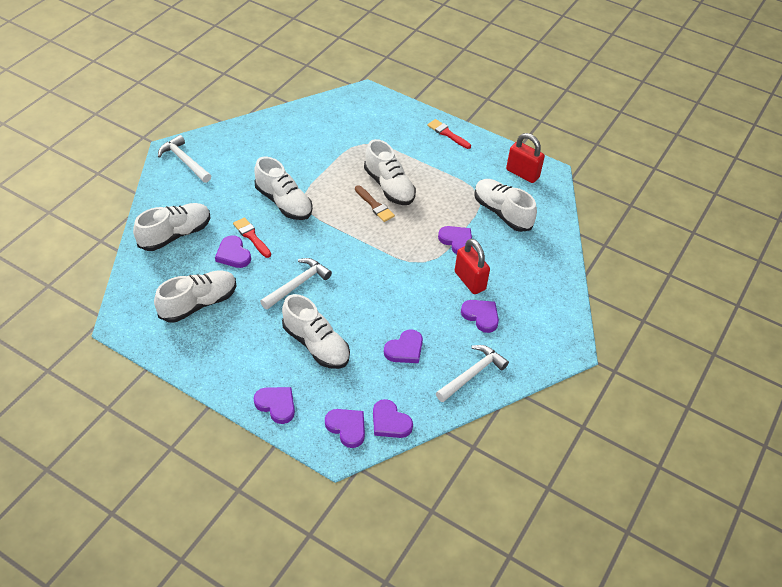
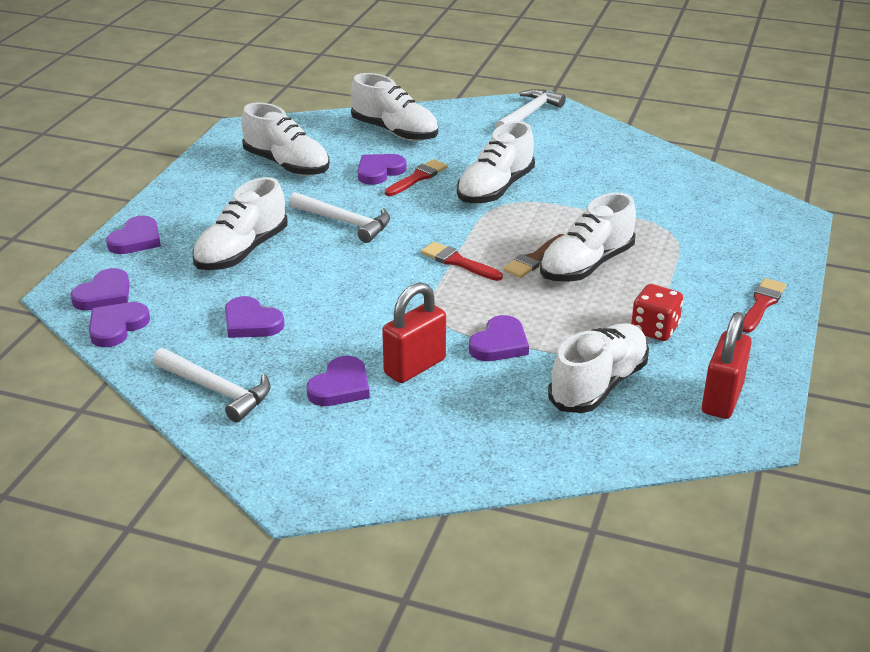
camera: 80 degrees right, 15 degrees down
none -> red brush [421,242,503,281]
none -> red dice [631,284,683,341]

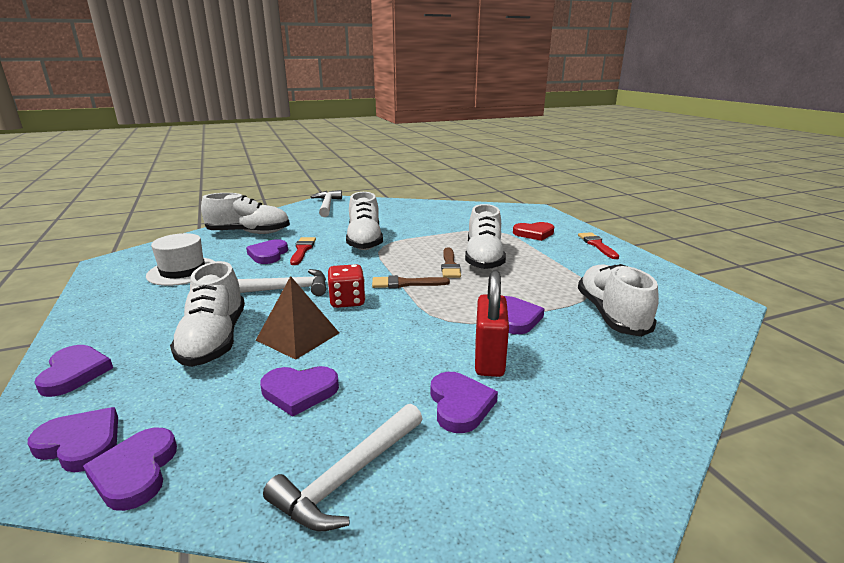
camera: 40 degrees left, 10 degrees down
purple heart [70,268,130,310] -> purple heart turned 60 degrees counterclockwise [27,407,118,472]
white hammer [153,348,271,422] -> white hammer turned 135 degrees clockwise [263,404,422,531]
white shoe [241,102,330,176] -> white hat [146,233,216,286]
red brush [421,242,503,281] -> brown brush [372,275,450,288]
red dice [631,284,683,341] -> red dice moved to [328,264,366,308]
red padlock [702,312,752,419] -> none
none -> brown pyramid [256,276,339,360]
none -> red heart [513,222,554,241]

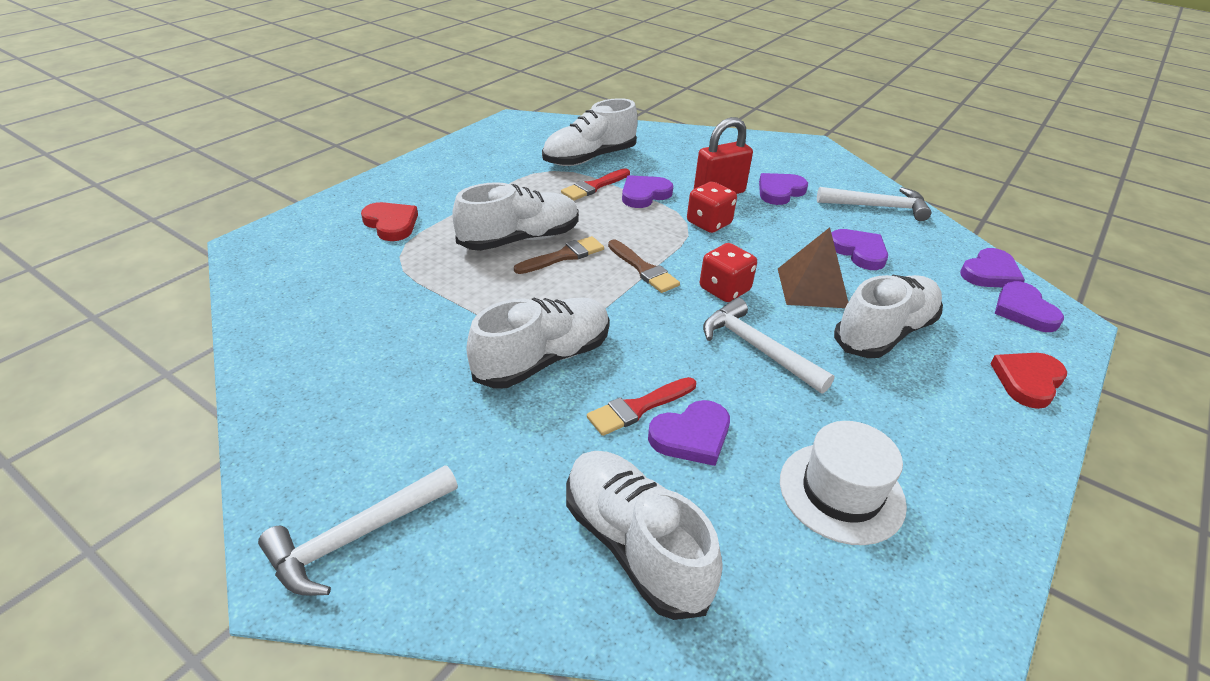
camera: 125 degrees left, 15 degrees up
purple heart [34,345,113,397] -> red heart [990,353,1067,409]
red brush [578,232,619,259] -> red brush moved to [561,168,630,200]
none -> red dice [687,181,737,233]

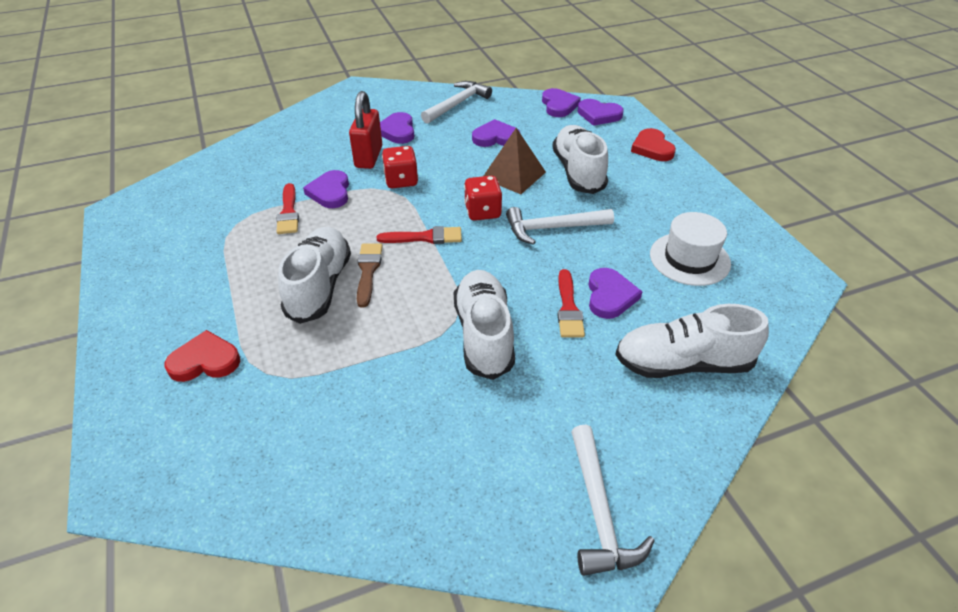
camera: 55 degrees left, 5 degrees up
white shoe [542,98,638,166] -> none
brown brush [608,239,680,293] -> red brush [377,226,462,244]

